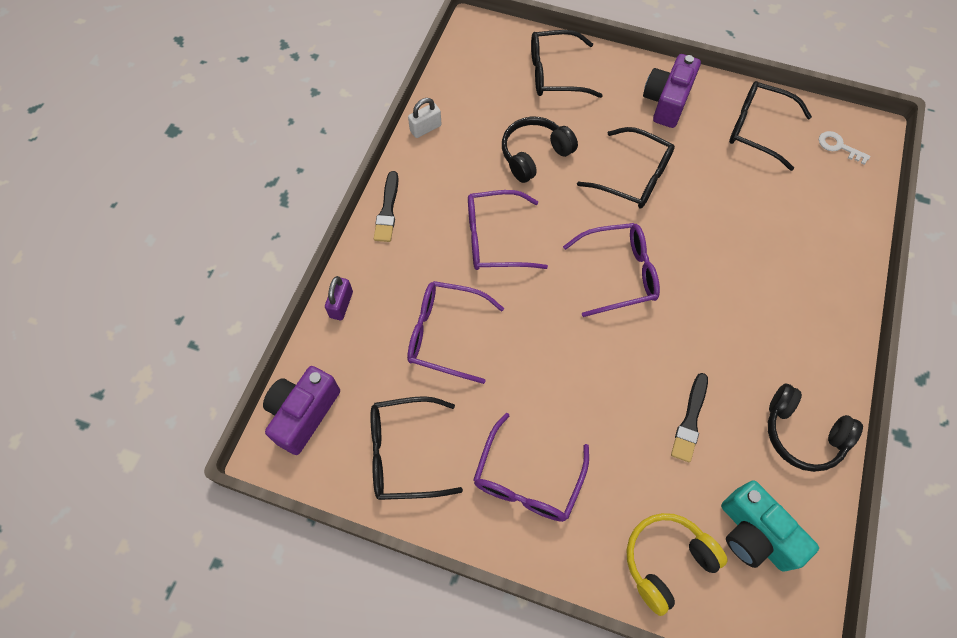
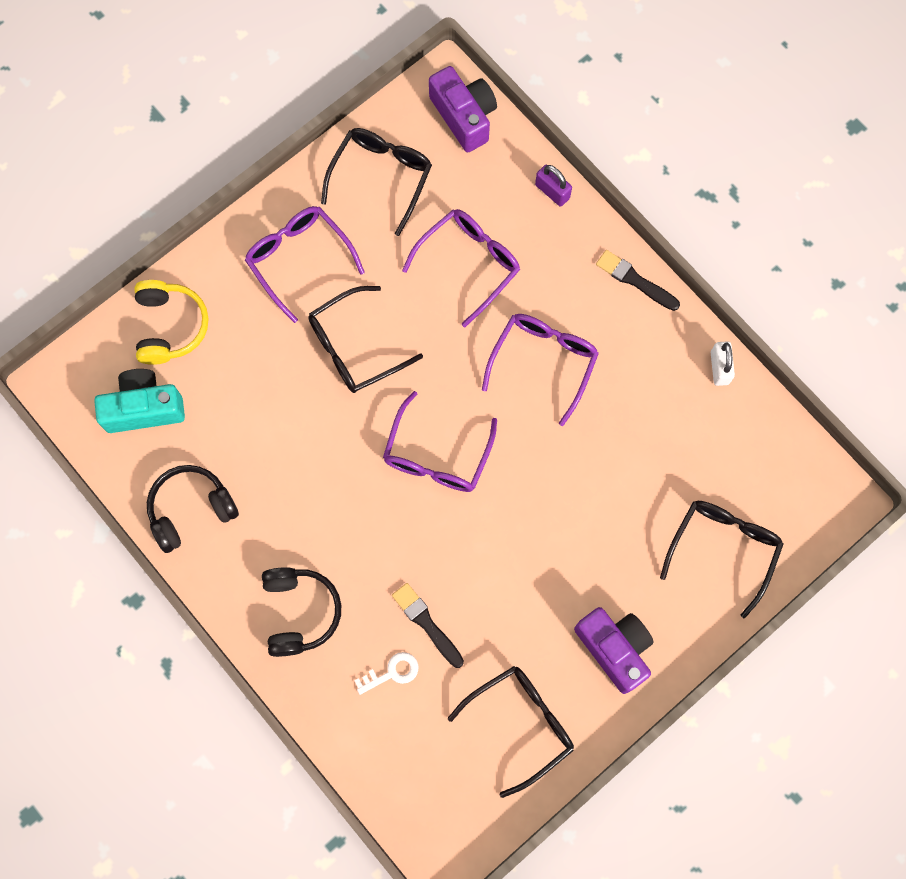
camera: 120 degrees right, 10 degrees up
black headphones [502,117,578,183] -> black headphones moved to [262,567,341,657]
black glasses [577,127,675,209] -> black glasses moved to [308,286,423,393]
black brush [671,373,708,462] -> black brush moved to [392,583,464,668]
white key [819,131,871,165] -> white key moved to [354,652,418,695]

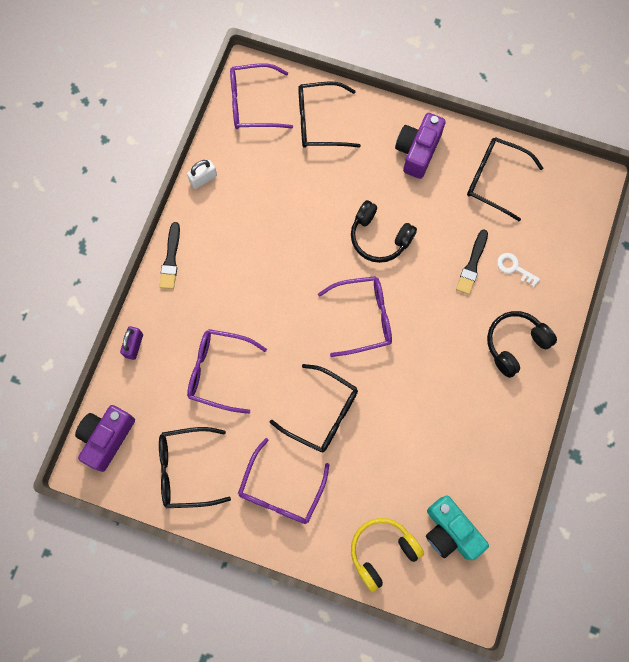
camera: 120 degrees left, 0 degrees up
black headphones [147,465,239,553] -> black headphones moved to [351,200,417,263]
purple glasses [482,314,599,426] -> purple glasses moved to [230,63,293,129]

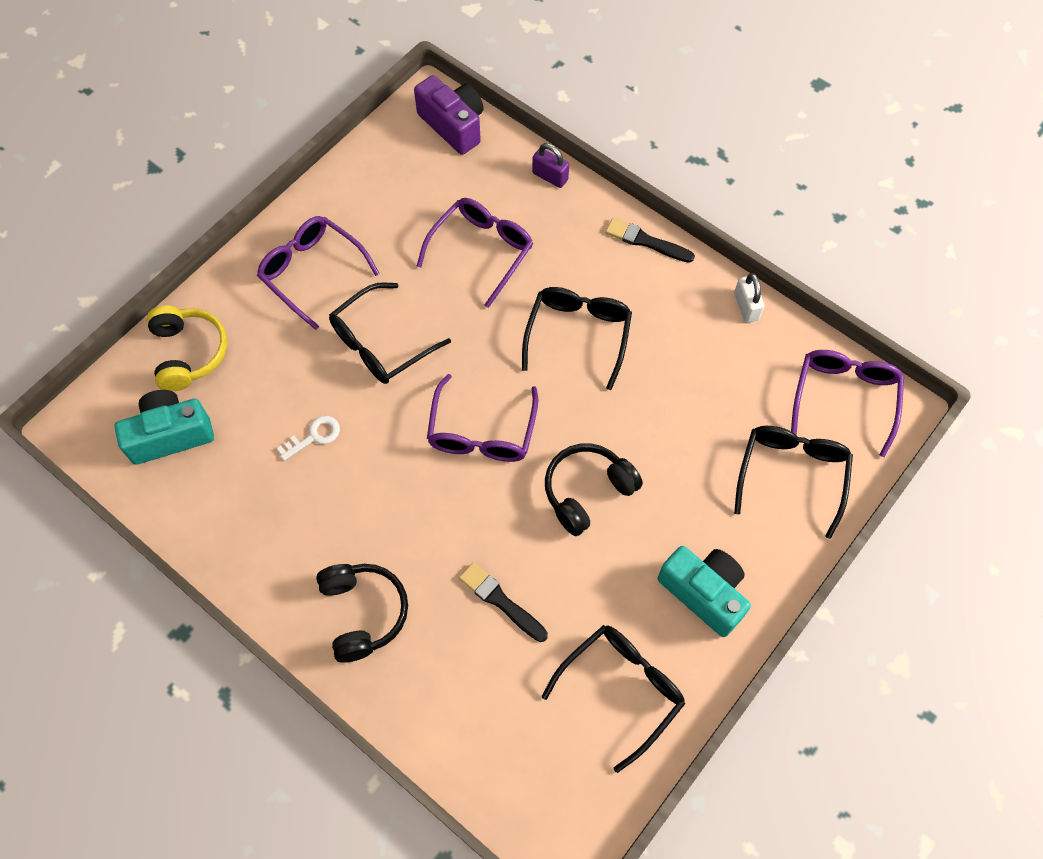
camera: 110 degrees right, 10 degrees down
black glasses [159,427,231,508] -> black glasses moved to [522,287,632,390]
purple camera [395,113,446,179] -> turquoise camera [658,546,751,637]
white key [497,253,540,287] -> white key moved to [277,416,340,461]

